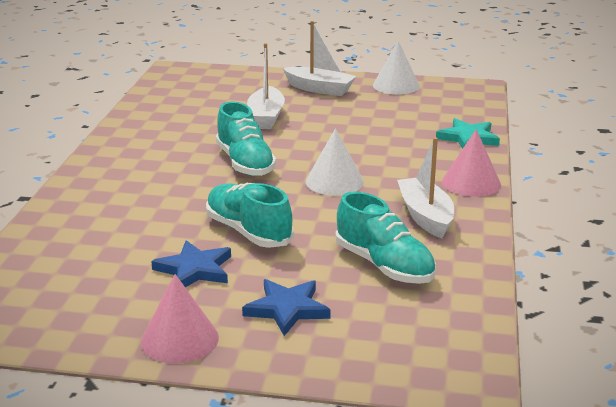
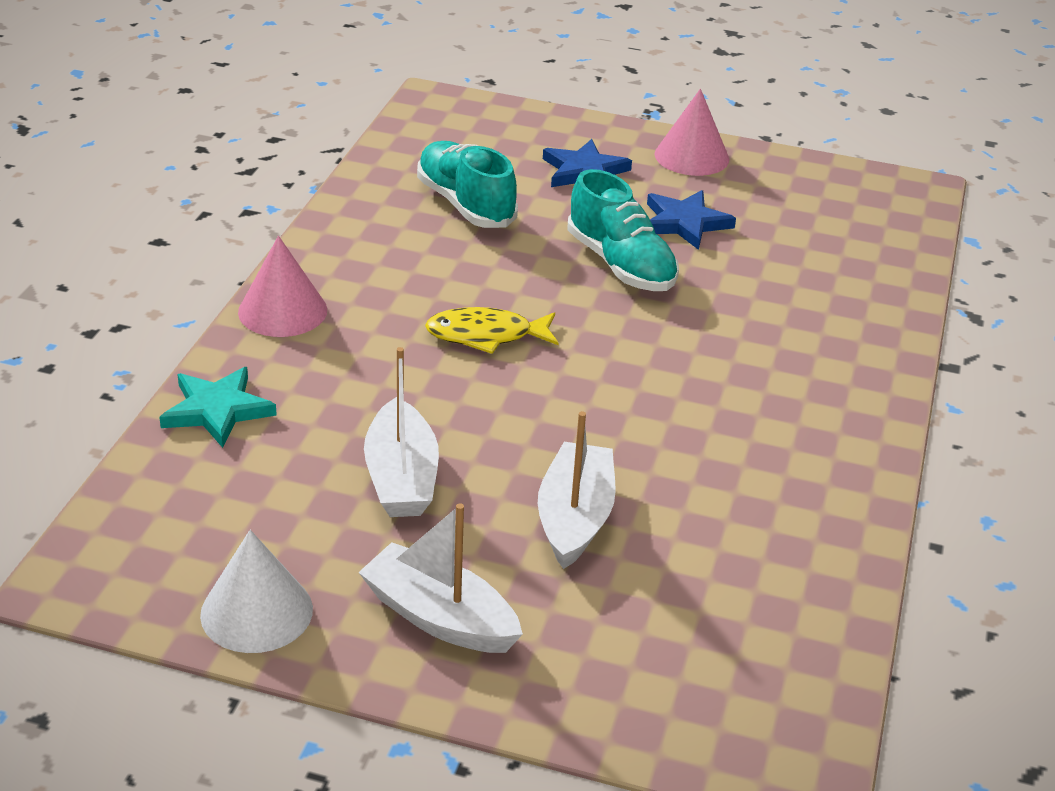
camera: 175 degrees left, 10 degrees up
turquoise shoe [216,102,276,176] -> none
white cone [306,128,364,195] -> yellow fish [425,307,559,354]
white boat [397,137,454,238] -> white boat moved to [364,347,439,517]

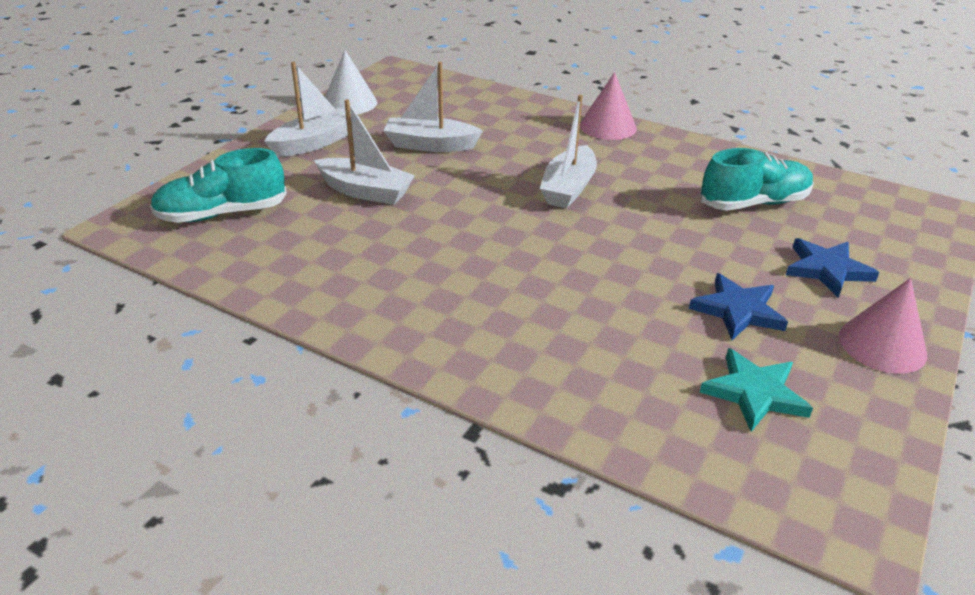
camera: 105 degrees right, 0 degrees up
turquoise star [159,367,277,448] -> turquoise star moved to [700,348,813,432]
yellow fish [425,307,559,354] -> white boat [540,95,597,208]
turquoise shoe [567,169,679,291] -> turquoise shoe moved to [150,148,287,223]

